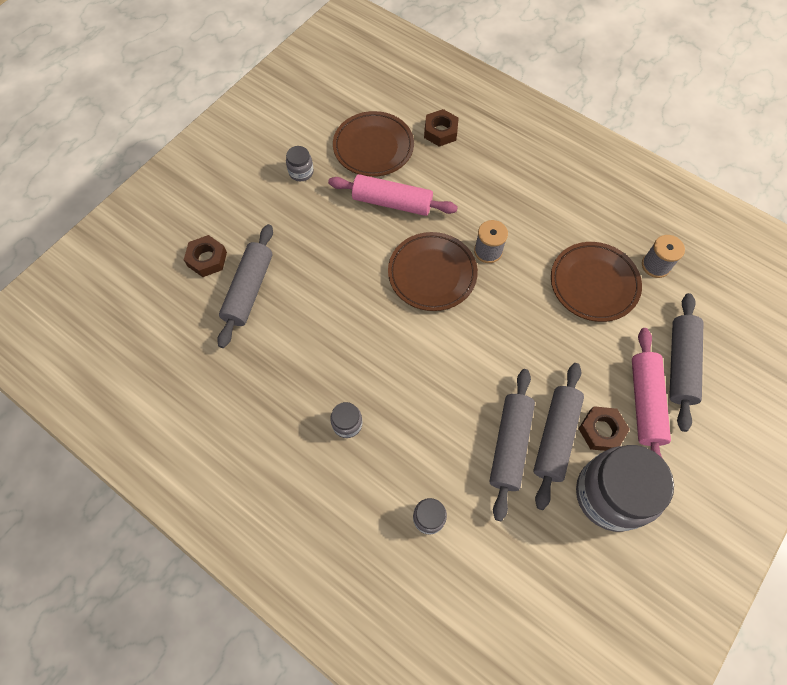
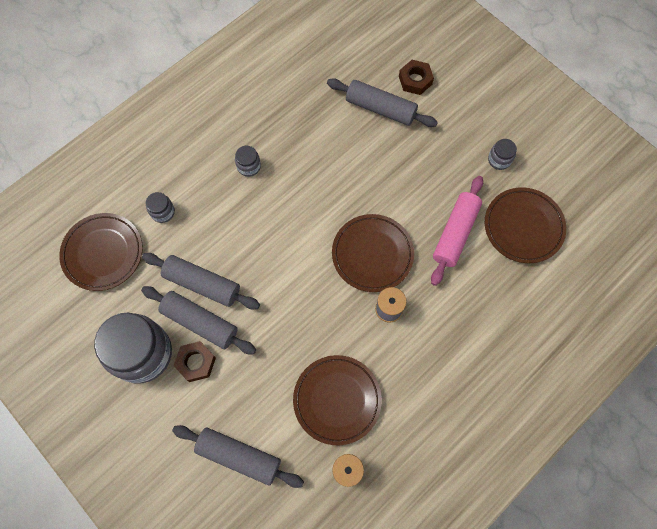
camera: 100 degrees right, 5 degrees up
brown nut [424,109,459,147] -> none
pink rolling pin [632,328,671,458] -> none
none -> brown plate [59,213,143,291]

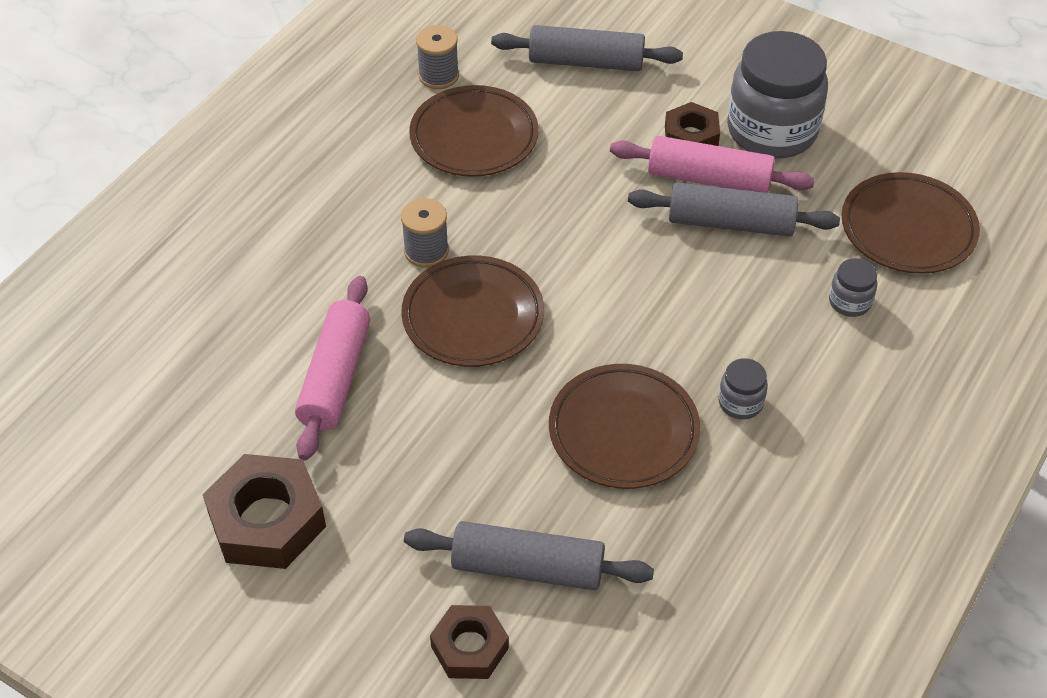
camera: 165 degrees right, 20 degrees down
grey rolling pin [141,286,256,355] -> pink rolling pin [610,136,815,193]
brown plate [485,187,566,263] -> brown plate moved to [549,364,700,489]
grey jar [488,139,517,170] -> brown nut [203,454,326,569]

